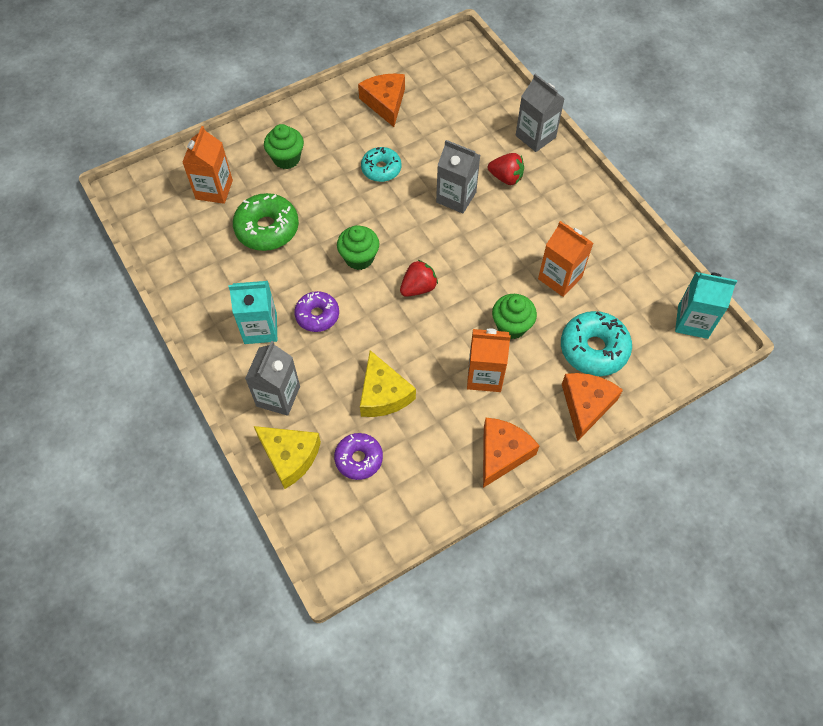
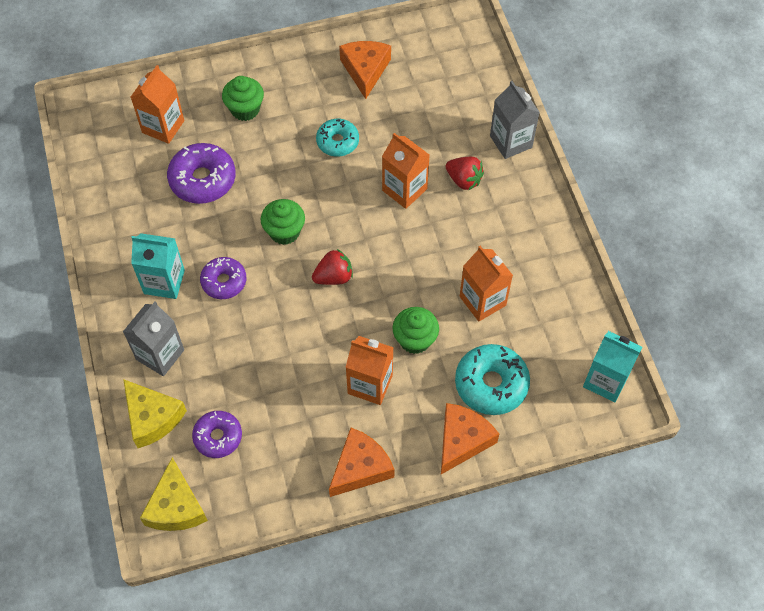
camera: 15 degrees right, 0 degrees up
green donut [233,193,299,251] -> purple donut [167,143,236,204]
yellow cheese [360,350,416,417] -> yellow cheese moved to [140,457,208,531]
grey carton [436,140,480,214] -> orange carton [382,133,430,209]

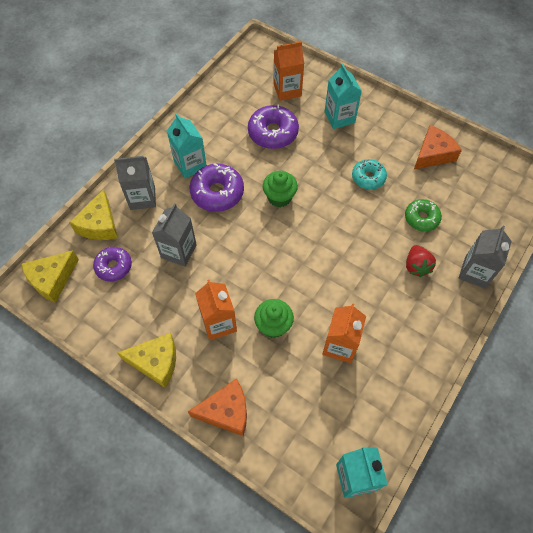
camera: 50 degrees right, 0 degrees up
purple donut [200,257,246,299] -> purple donut [190,163,244,212], size x1.54
green cupcake [222,76,264,121] -> turquoise carton [325,64,362,129]
red strawberry [312,249,353,285] -> none
orange cheese [329,428,395,497] -> yellow cheese [117,333,176,388]
orange carton [382,133,430,209] -> none
turquoise donut [455,344,530,415] -> none
none -> grey carton [152,203,197,267]
none -> green donut [405,199,442,232]

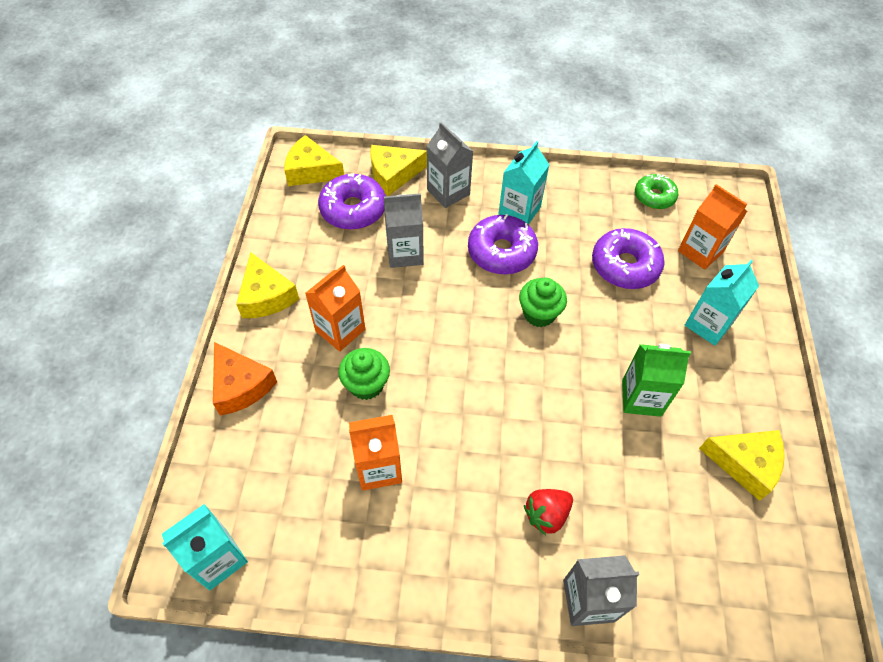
camera: 60 degrees right, 5 degrees down
purple donut [93,247,132,282] -> purple donut [318,173,386,230], size x1.54
turquoise donut [352,159,387,189] -> green carton [622,344,691,417]
green donut [405,199,442,232] -> green donut moved to [635,173,678,209]
orange cheese [414,125,462,169] -> yellow cheese [699,430,785,501]

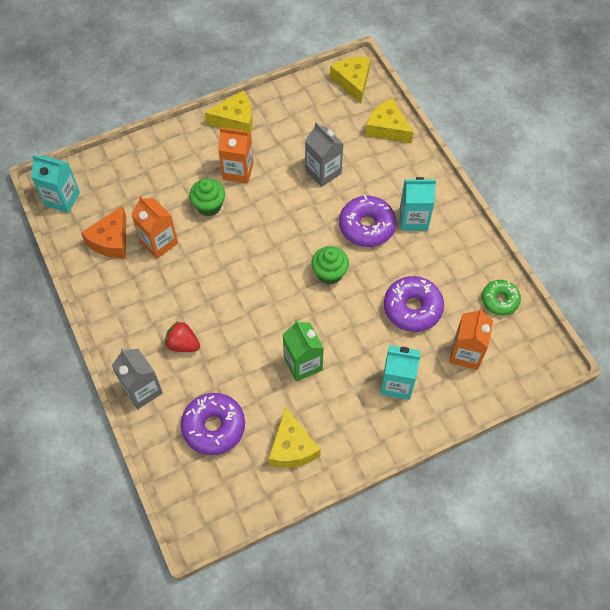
camera: 60 degrees right, 5 degrees up
orange cheese [213,342,277,415] -> orange cheese moved to [81,206,126,258]
yellow cheese [236,252,299,318] -> yellow cheese turned 135 degrees counterclockwise [205,91,253,132]
purple donut [318,173,386,230] -> purple donut moved to [181,393,245,455]
grey carton [427,122,473,208] -> none

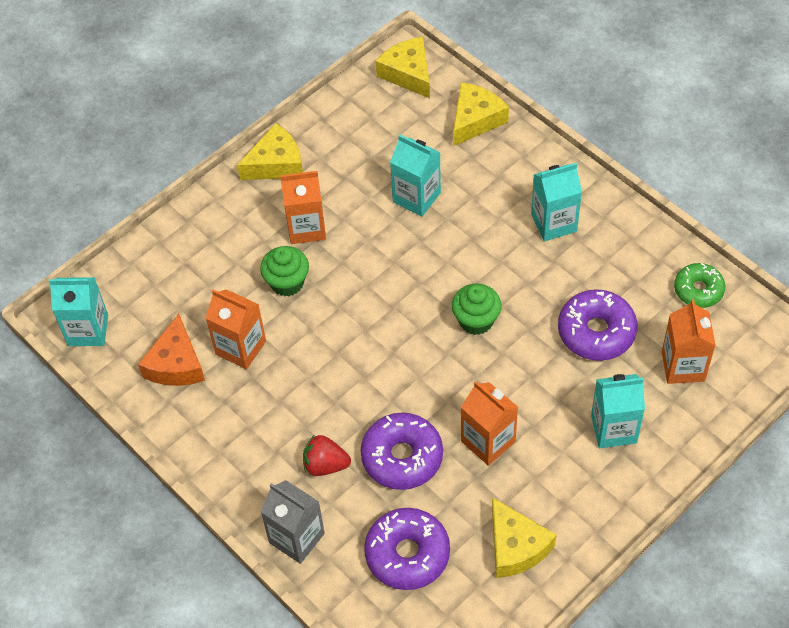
camera: 15 degrees left, 5 degrees down
green carton [283,320,324,382] -> orange carton [461,381,518,466]
grey carton [305,122,343,187] -> turquoise carton [390,135,441,217]
purple donut [339,195,396,247] -> purple donut moved to [361,413,443,490]
yellow cheese [365,98,414,143] -> yellow cheese turned 105 degrees clockwise [453,82,509,146]

